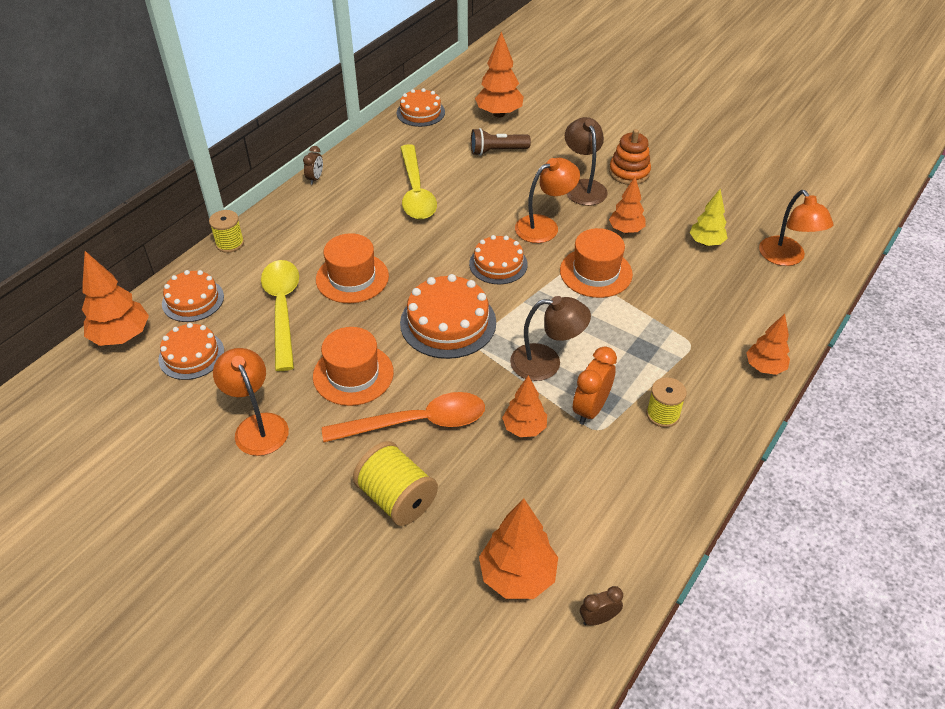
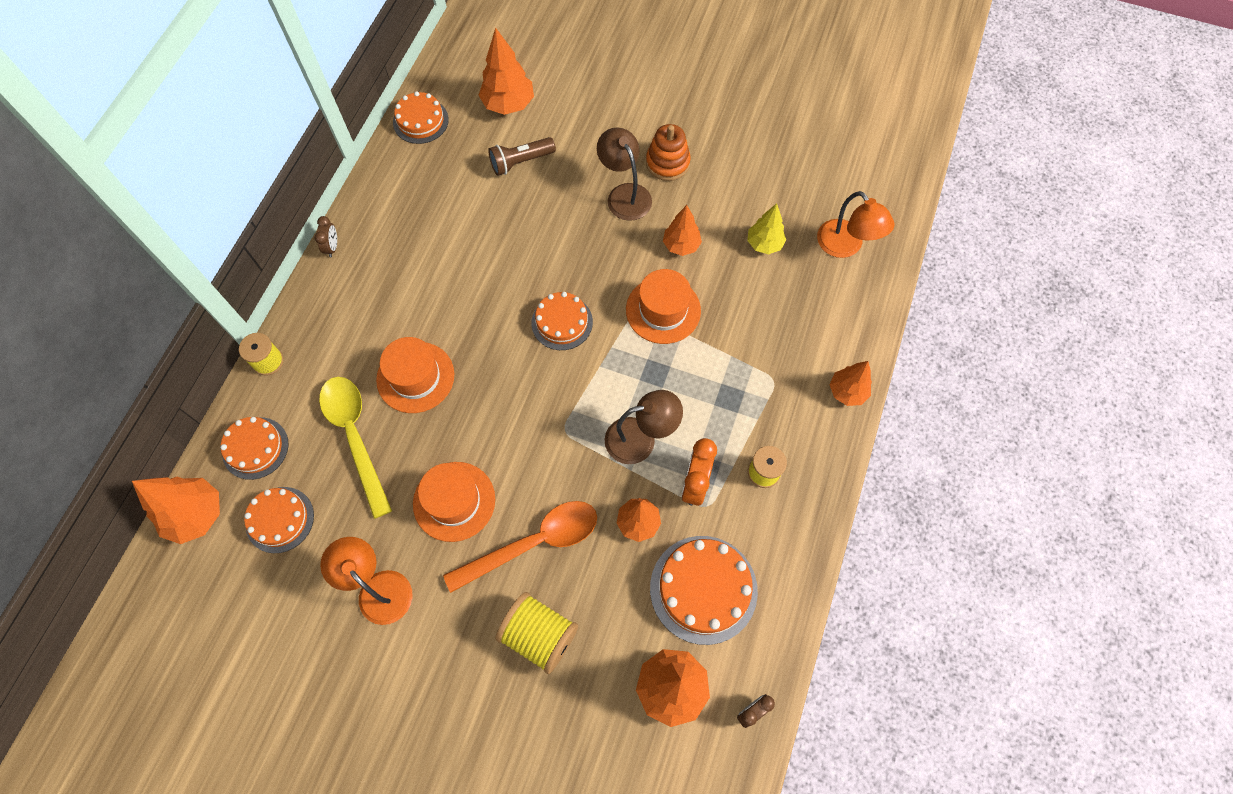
camera: 15 degrees left, 20 degrees up
yellow spoon [400,144,437,220] -> none
orange cake [400,274,496,359] -> orange cake moved to [650,536,758,645]
orange lamp [515,158,580,243] -> none

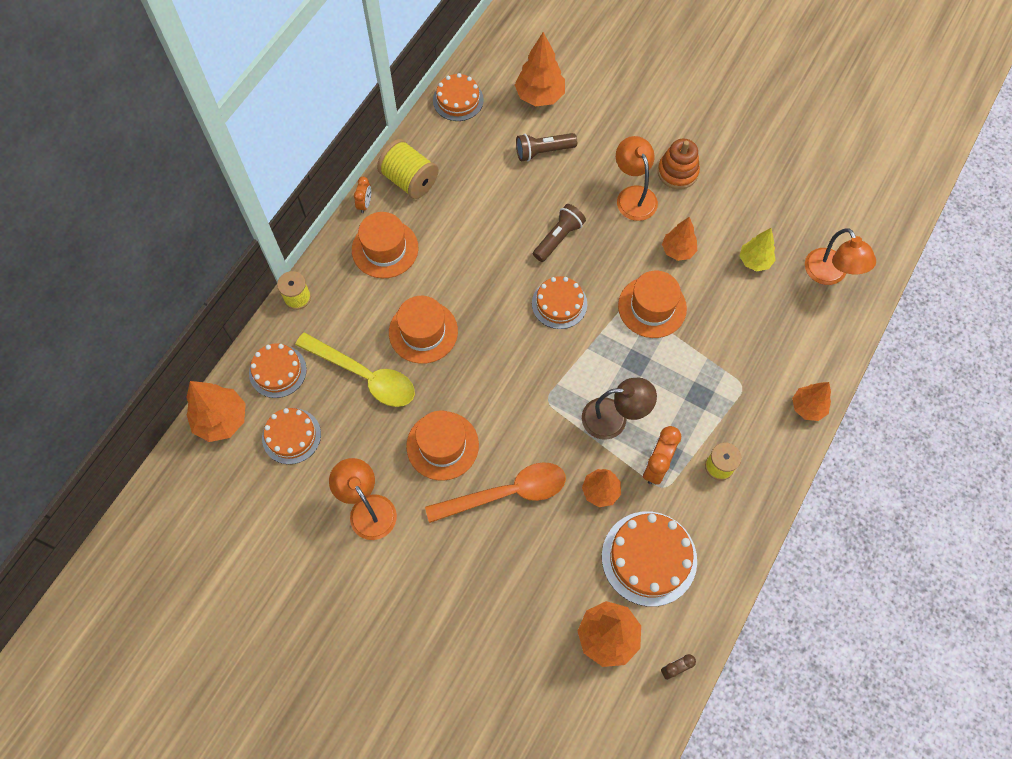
camera: 10 degrees right, 0 degrees up
brown clock [315,216,337,257] -> orange clock [354,177,371,213]
yellow spoon [319,377,392,519] -> yellow spoon turned 135 degrees clockwise [295,332,415,407]
yellow spool [495,592,578,674] -> yellow spool moved to [377,139,439,199]
brown lamp [597,127,652,221] -> orange lamp [616,136,658,221]
none -> orange hat [352,212,418,278]
none -> brown flashlight [533,204,586,262]

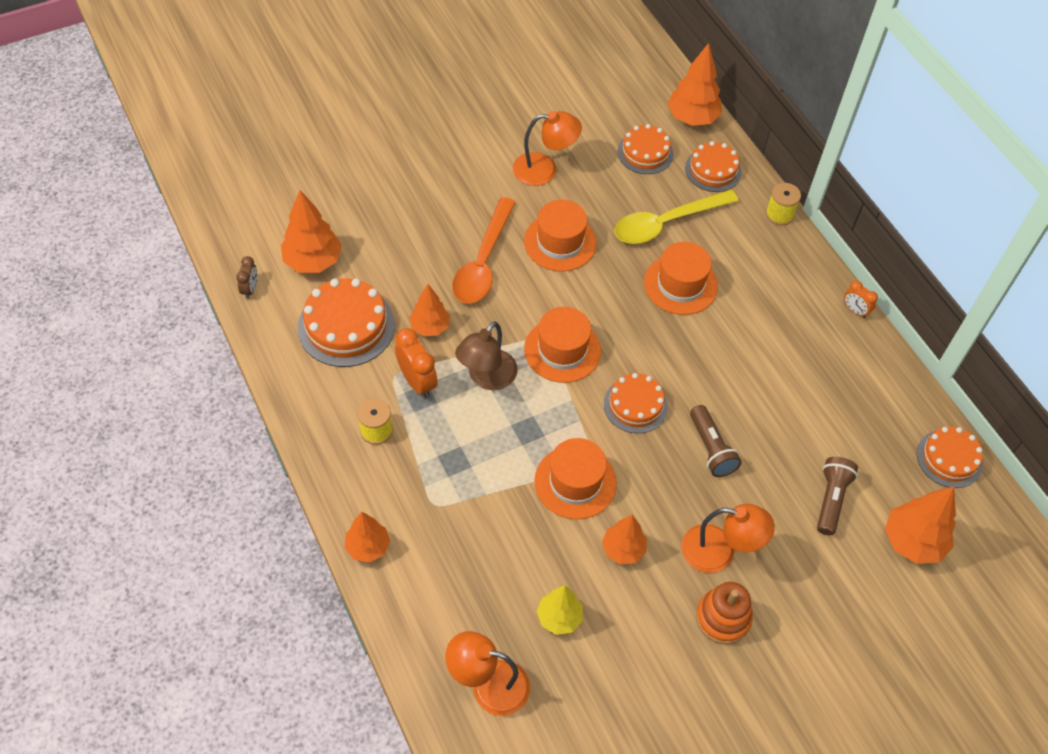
camera: 120 degrees right, 10 degrees down
orange hat [352,212,418,278] -> orange hat moved to [524,307,601,383]
yellow spool [377,139,439,199] -> none

